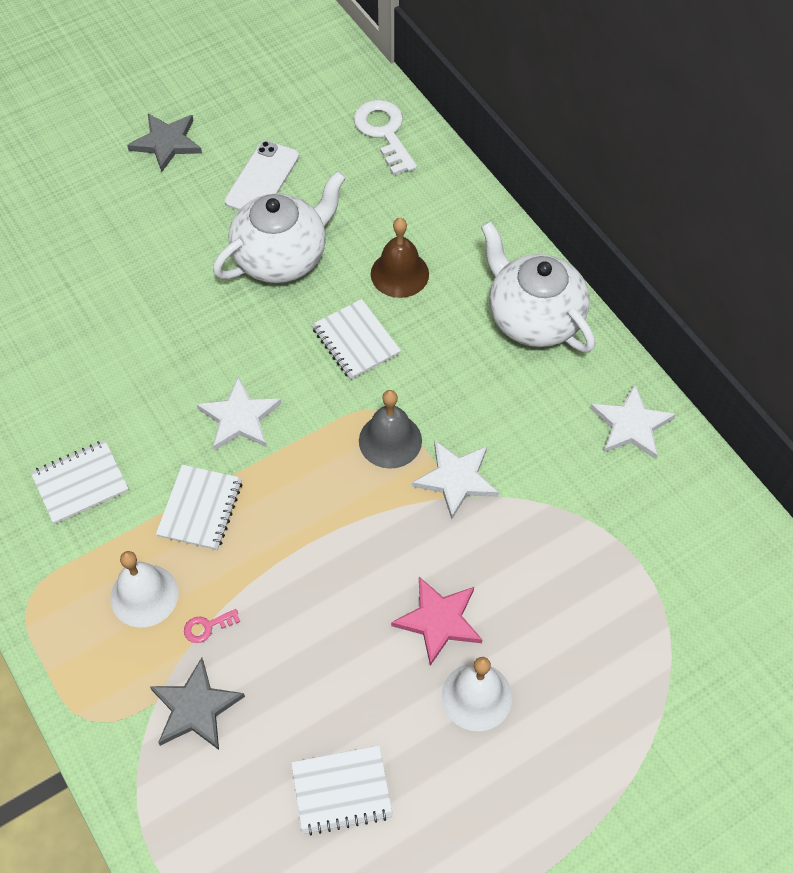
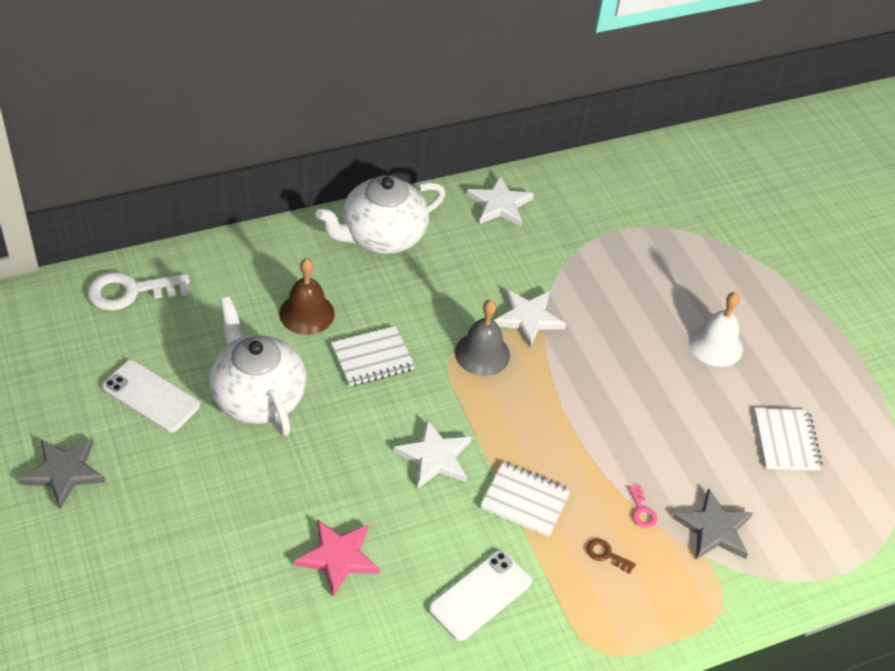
camera: 85 degrees left, 10 degrees down
white notebook [31,440,129,524] -> white phone [429,550,532,641]
white bell [110,551,178,628] -> brown key [586,539,636,574]
pink star [391,577,482,666] -> pink star moved to [294,519,380,596]

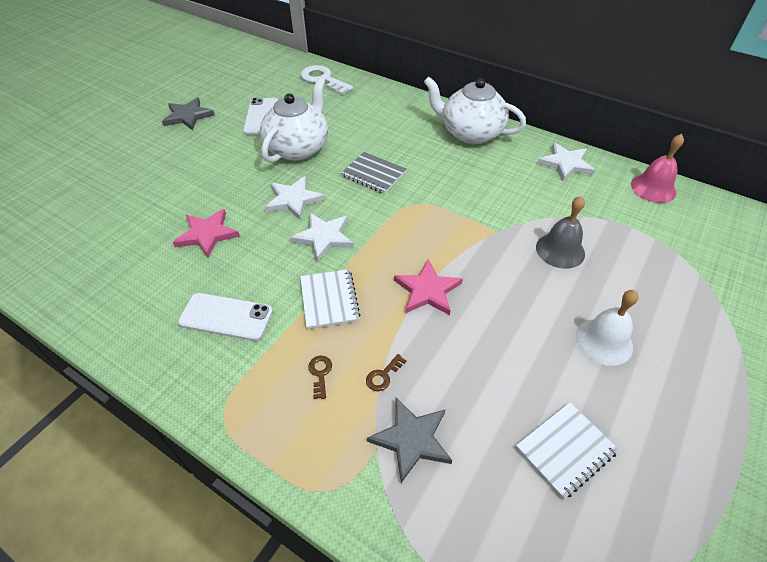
camera: 60 degrees right, 0 degrees up
brown bell [279,258,335,335] -> none
white notebook [331,326,415,386] -> grey notebook [341,152,407,194]
grey bell [455,300,510,376] -> grey bell moved to [536,196,585,269]
white star [494,289,566,347] -> white star moved to [265,176,325,220]
pink key [628,485,657,528] -> brown key [366,354,407,391]
none -> pink star [394,259,463,315]
none -> pink bell [631,134,684,203]

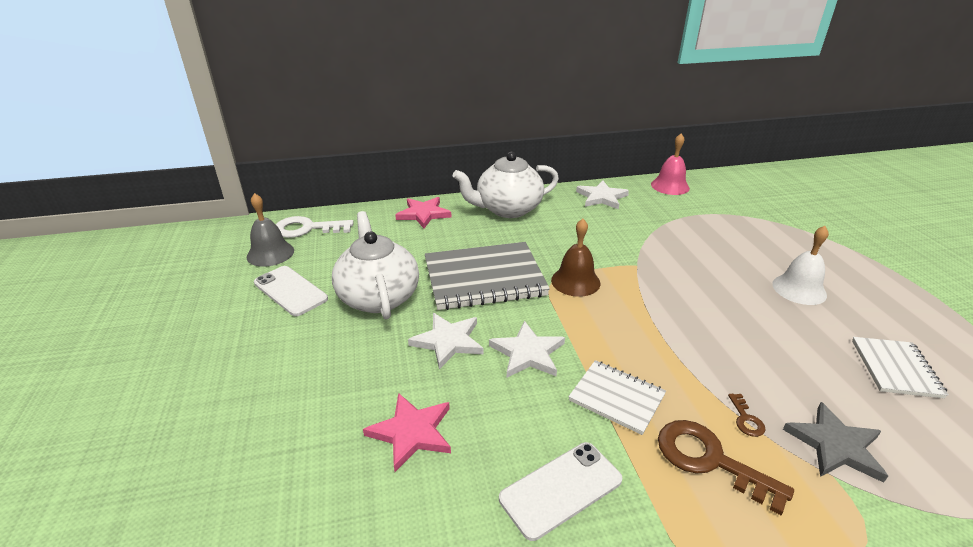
camera: 45 degrees left, 15 degrees down
grey star [162,97,215,130] -> none
brown key [308,356,332,399] -> brown key [658,420,794,515], size x2.20
grey notebook [341,152,407,194] -> grey notebook [425,242,550,310], size x1.81
pink star [394,259,463,315] -> pink star moved to [395,197,451,228]
grey bell [536,196,585,269] -> grey bell moved to [247,193,294,267]
none -> brown bell [551,219,600,297]

